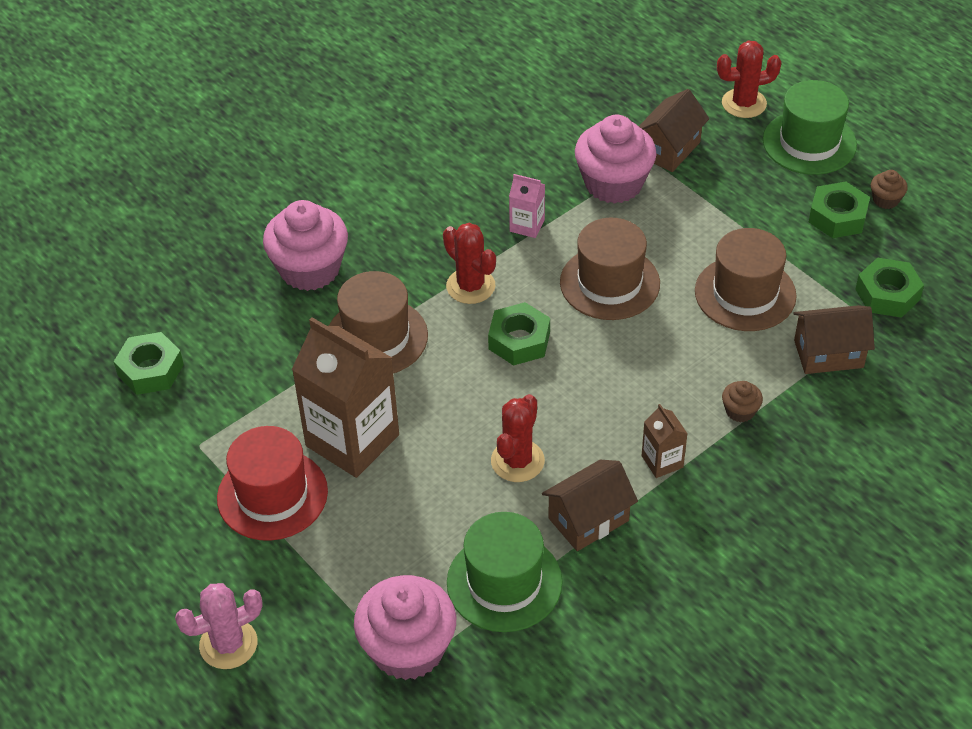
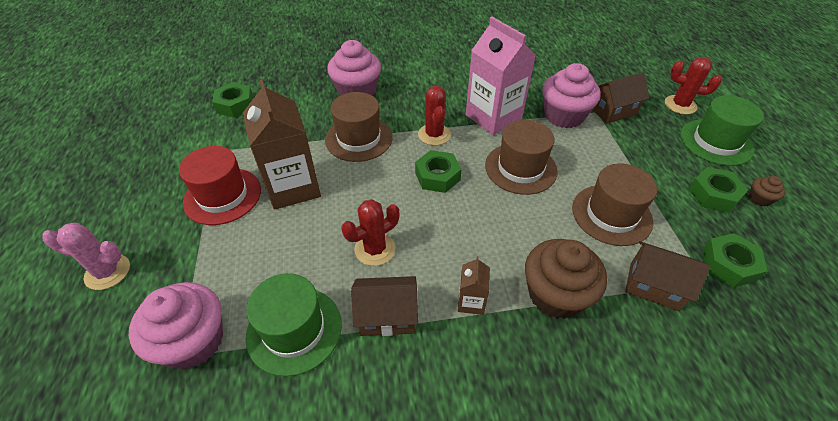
camera: 30 degrees right, 0 degrees up
pink carton [509,174,545,238] -> pink carton [466,17,536,135], size x2.19
brown cupcake [722,381,763,422] -> brown cupcake [525,239,607,319], size x2.25

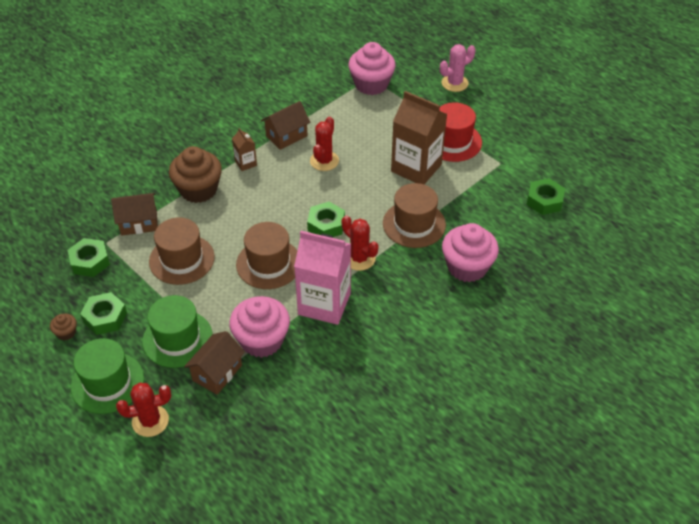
camera: 145 degrees right, 0 degrees up
green hat [246,273,342,376] -> green hat moved to [142,295,213,368]

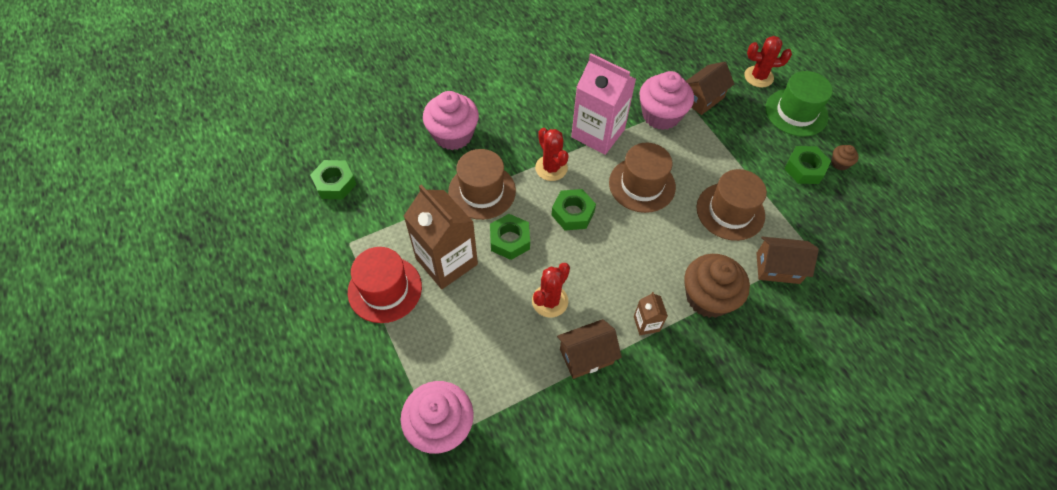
camera: 165 degrees left, 10 degrees up
green nut [67,238,110,277] -> green nut moved to [490,214,530,260]
green hat [142,295,213,368] -> none
pink cactus [440,44,476,92] -> none

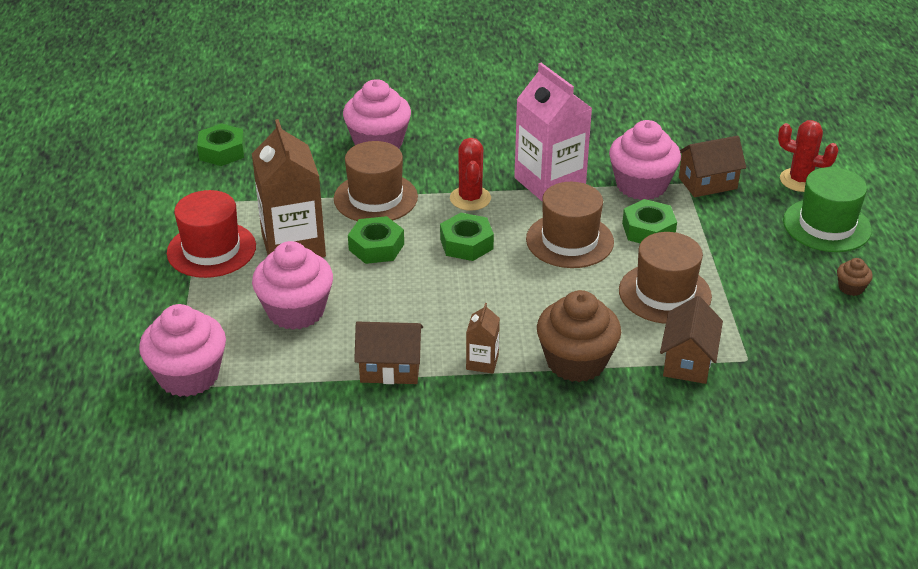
camera: 25 degrees right, 20 degrees down
red cactus [532,263,570,318] -> none
brown house [756,237,819,284] -> brown house turned 75 degrees clockwise [660,296,723,384]
green nut [784,146,831,184] -> green nut moved to [622,199,677,243]
none -> pink cupcake [252,241,333,330]

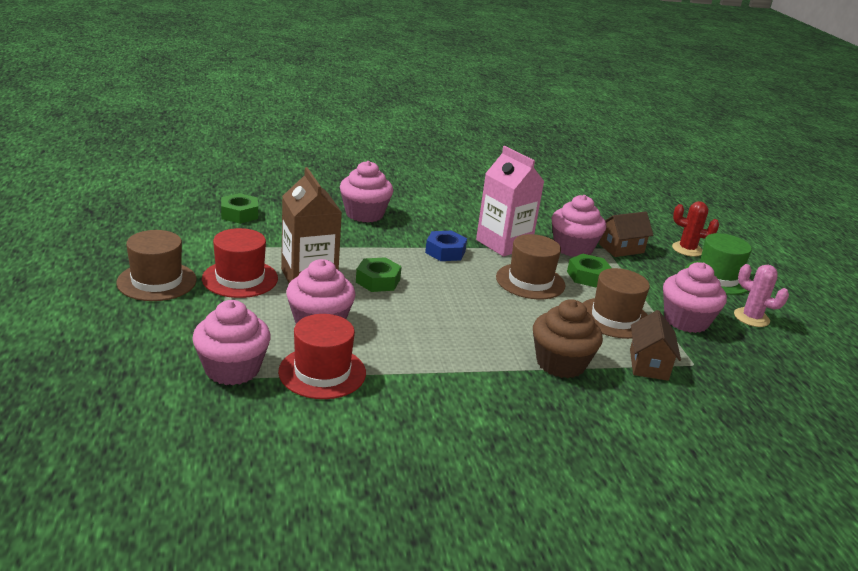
camera: 10 degrees left, 10 degrees down
brown hat [334,141,418,221] -> brown hat moved to [116,230,197,301]
brown house [354,322,423,384] -> none
green nut [440,213,494,261] -> none
red cactus [450,138,491,211] -> blue nut [425,231,467,261]
brown carton [466,303,500,374] -> none
brown cupcake [837,258,873,296] -> pink cactus [734,264,789,327]
none -> red hat [278,314,366,399]
none -> pink cupcake [663,262,727,333]

